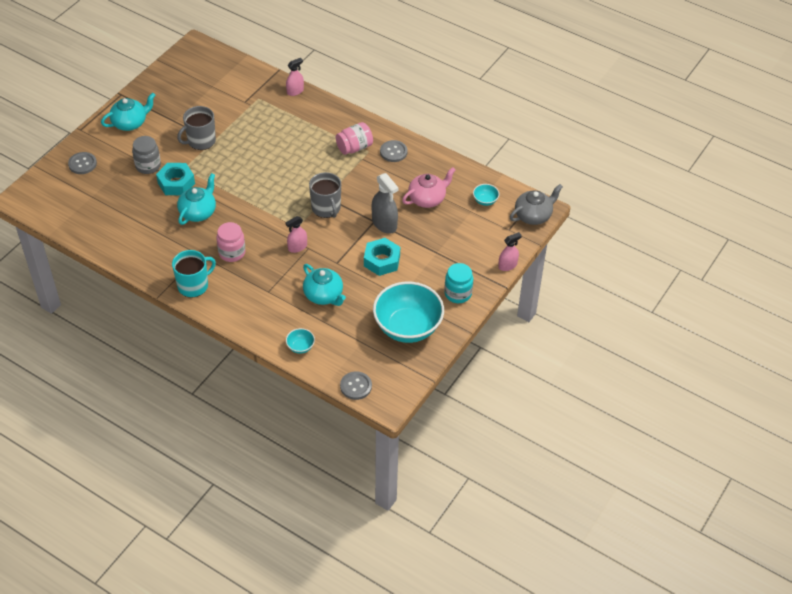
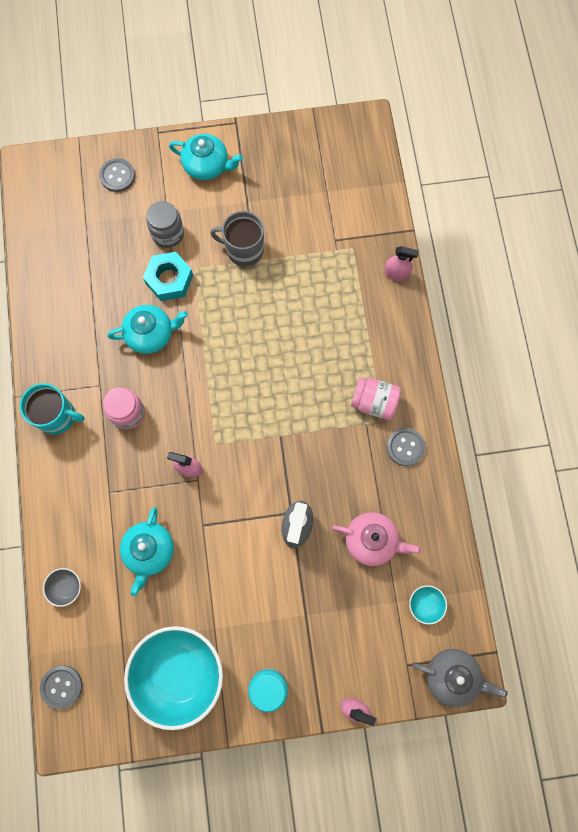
camera: 50 degrees right, 25 degrees up
turquoise bowl [286,328,315,354] -> grey bowl [43,568,81,607]
grey mug [309,172,341,218] -> none
turquoise nut [364,238,400,276] -> none

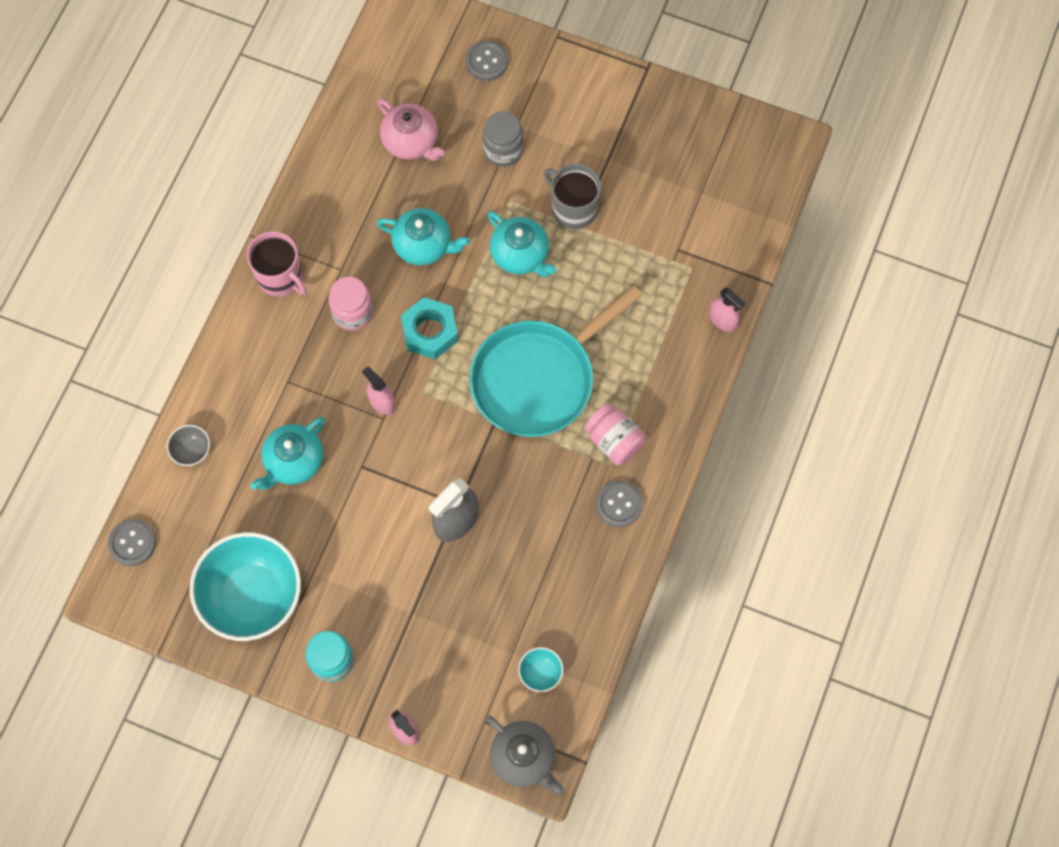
camera: 30 degrees right, 5 degrees down
turquoise mug [20,383,85,435] -> pink mug [247,231,307,297]
turquoise nut [143,252,193,301] -> turquoise nut moved to [401,297,458,359]
turquoise teapot [169,134,243,180] -> turquoise teapot moved to [487,211,557,277]
pink teapot [332,512,421,566] -> pink teapot moved to [377,99,444,161]
none -> turquoise pan [469,285,643,437]

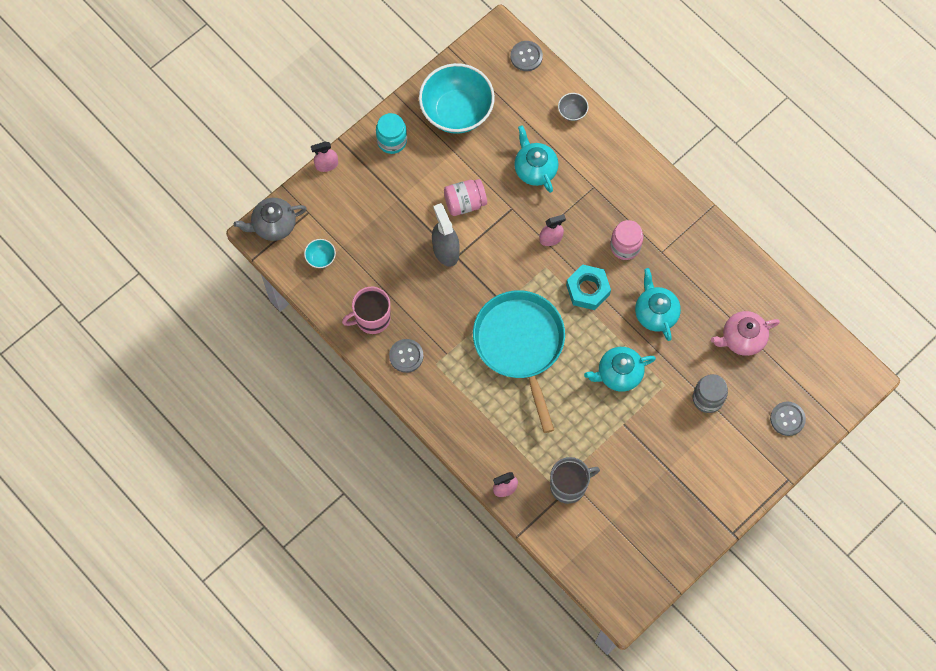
camera: 115 degrees right, 0 degrees up
pink mug [247,231,307,297] -> pink mug moved to [342,287,391,334]
turquoise teapot [377,208,470,265] -> turquoise teapot turned 120 degrees clockwise [635,268,681,341]
grey mug [544,164,601,229] -> grey mug moved to [550,457,600,504]
pink jar [584,403,647,466] -> pink jar moved to [444,179,487,216]

